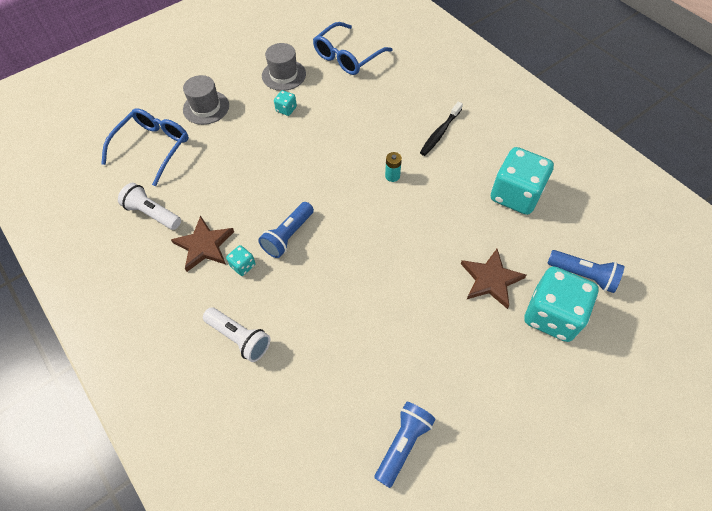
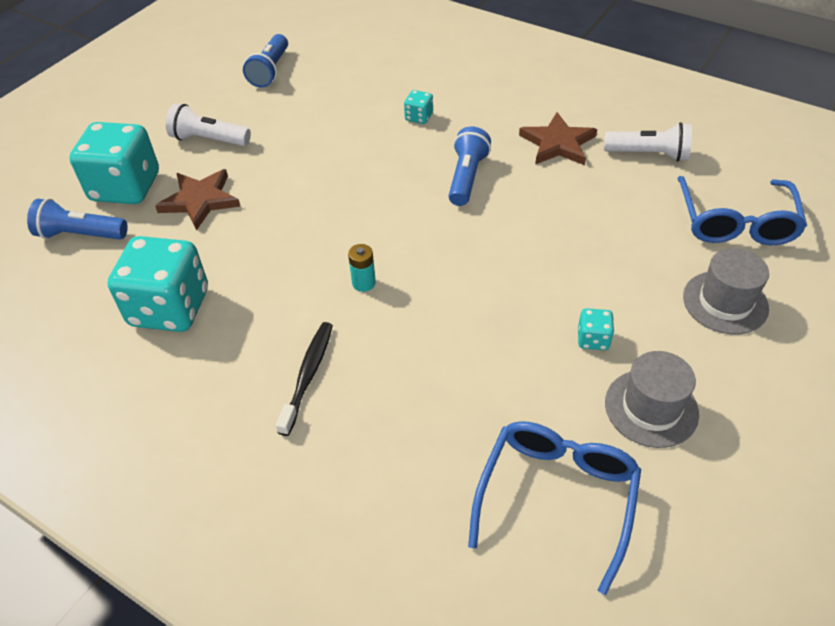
camera: 160 degrees right, 10 degrees down
white flashlight [203,307,270,362] -> white flashlight moved to [166,103,251,146]
turquoise dice [226,245,256,276] -> turquoise dice moved to [404,90,433,124]

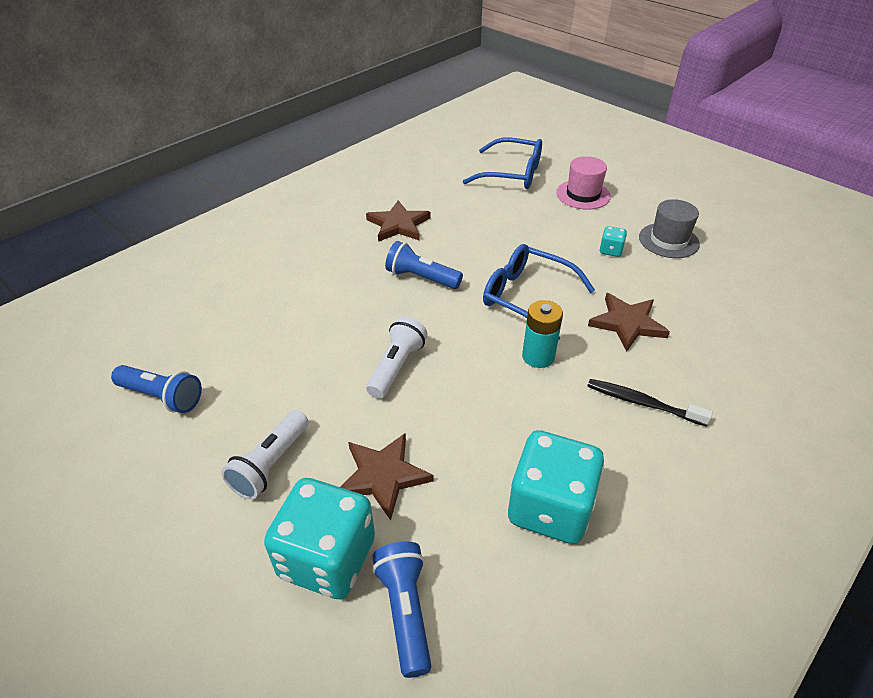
camera: 80 degrees left, 5 degrees down
blue flashlight [27,198,128,240] -> blue flashlight turned 150 degrees clockwise [372,541,431,678]
turquoise battery [348,244,376,292] -> turquoise battery [522,300,563,368], size x1.54
turquoise dice [404,90,433,124] -> none
blue glasses [468,421,641,595] -> blue glasses moved to [483,244,595,340]
white flashlight [604,122,692,162] -> white flashlight moved to [366,316,428,399]
grey hat [683,248,769,334] -> pink hat [556,156,611,210]
none -> brown star [588,293,670,351]

